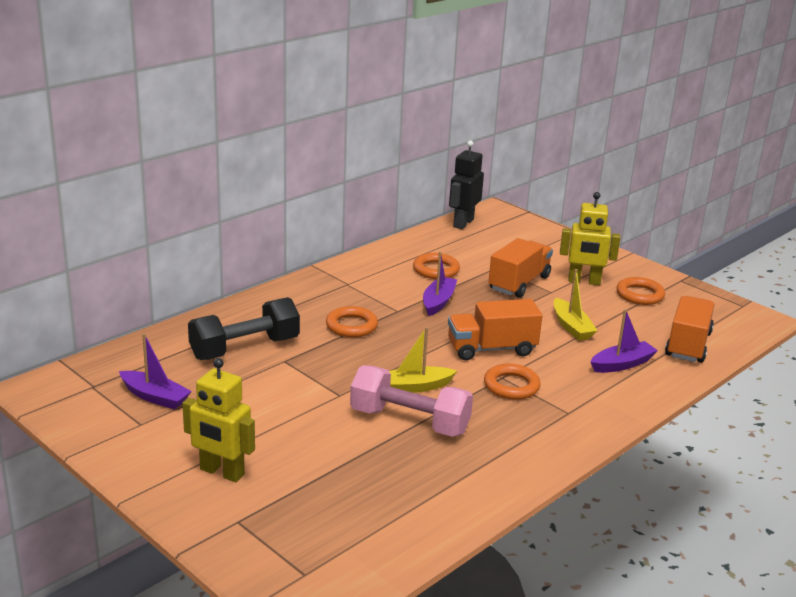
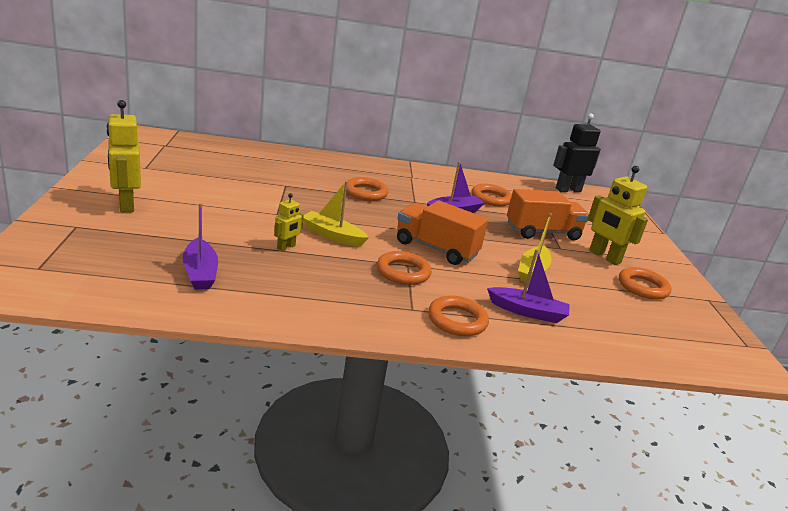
camera: 40 degrees right, 0 degrees up
purple boat [119,333,192,410] -> purple boat moved to [183,203,218,290]
black dumbbell [188,297,300,360] -> none
pink dumbbell [350,365,473,437] -> yellow robot [274,193,304,251]
orange truck [665,296,714,363] -> none
none -> orange ring [428,296,489,336]

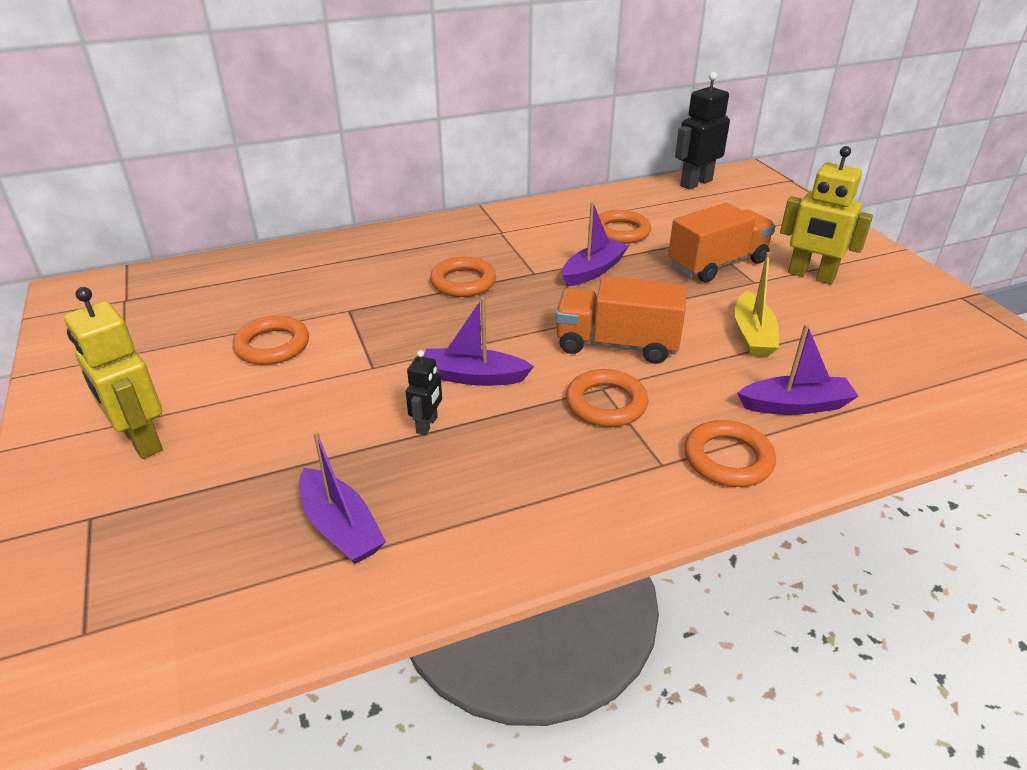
camera: 15 degrees left, 10 degrees up
yellow robot [274,193,304,251] -> black robot [406,350,442,435]
yellow boat [303,181,369,247] -> purple boat [423,297,534,386]
orange ring [619,267,672,300] -> orange ring moved to [232,316,309,365]

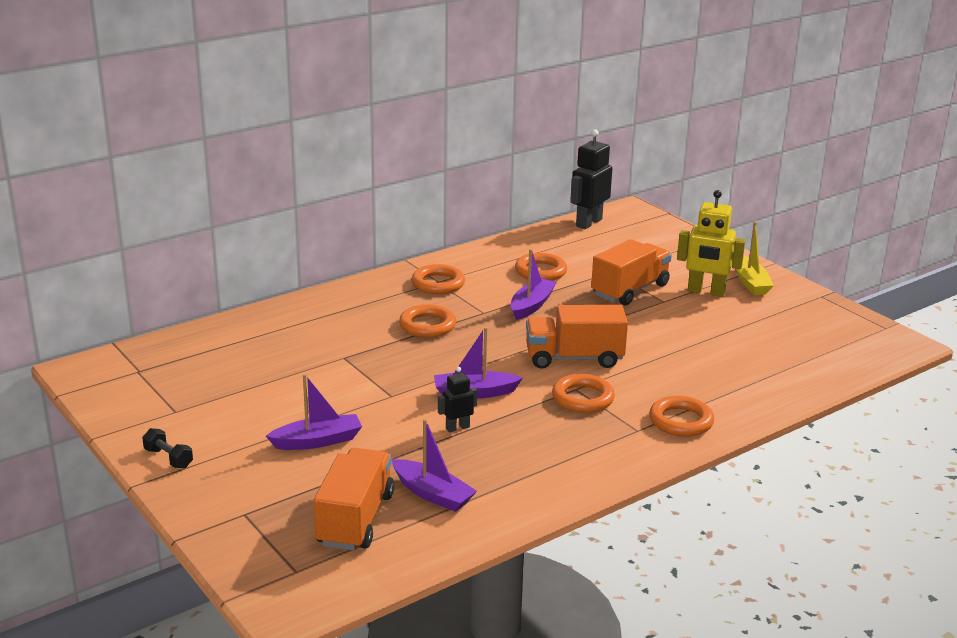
camera: 15 degrees left, 10 degrees down
yellow robot [64,287,163,459] -> none
orange ring [232,316,309,365] -> orange ring moved to [412,264,465,294]
black robot [406,350,442,435] -> black robot turned 120 degrees counterclockwise [438,367,477,432]
yellow boat [734,252,779,357] -> yellow boat moved to [736,222,774,295]
purple boat [737,324,859,415] -> purple boat moved to [266,374,362,450]
none -> black dumbbell [142,428,193,468]
none -> orange truck [314,448,394,551]

